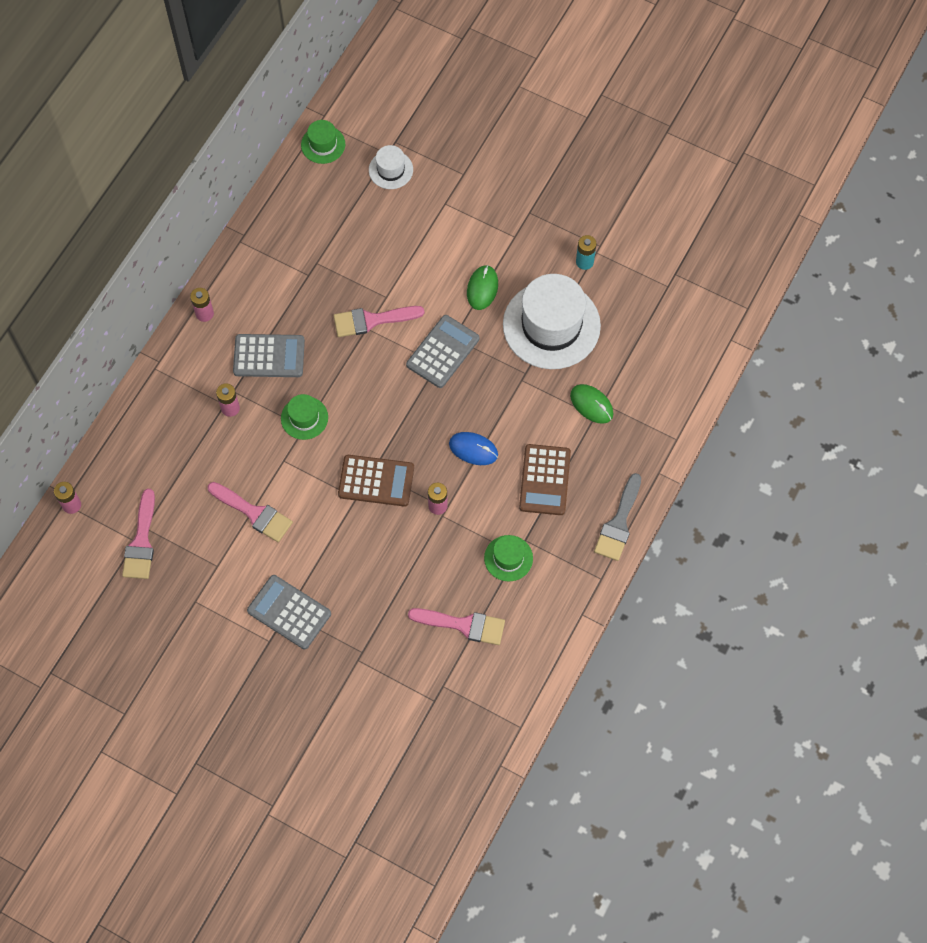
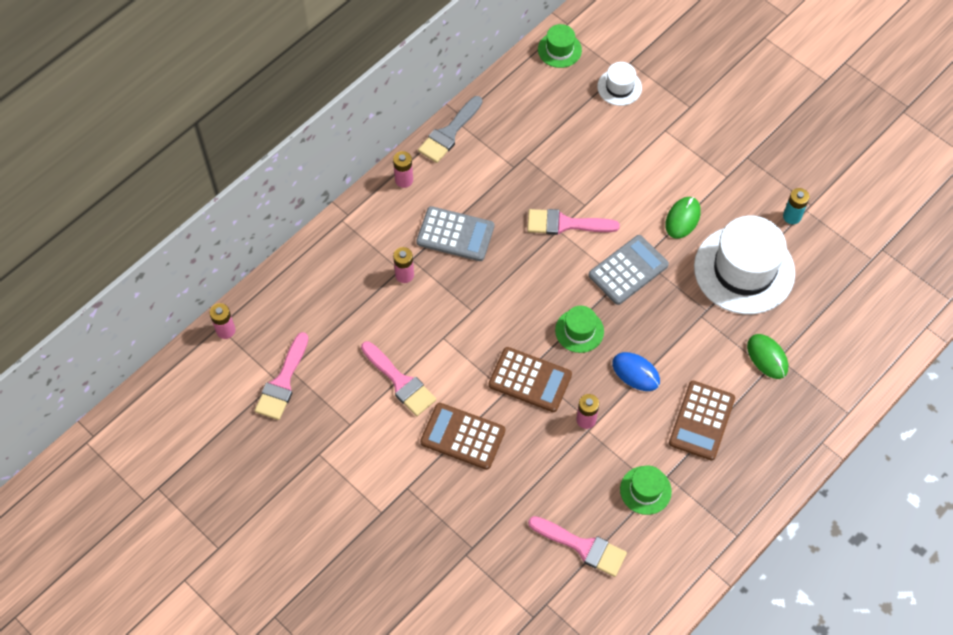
camera: 15 degrees right, 5 degrees down
grey calculator [247,575,331,649] -> none
green hat [281,394,328,440] -> green hat moved to [555,306,604,353]
grey brush [594,473,641,561] -> grey brush moved to [418,96,482,163]
none -> brown calculator [420,403,505,470]

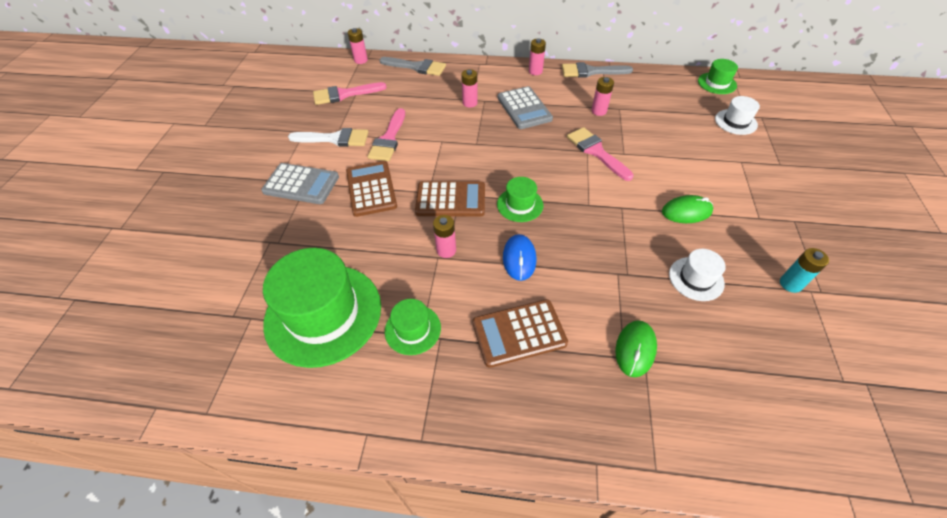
camera: 55 degrees right, 10 degrees down
brown calculator [489,347,572,412] -> brown calculator turned 75 degrees counterclockwise [415,181,485,217]
pink brush [528,516,627,577] -> green hat [263,248,381,368]
grey calculator [589,235,669,305] -> grey calculator moved to [261,163,339,204]
white hat [694,216,795,314] -> white hat [669,249,726,301], size x0.47
none -> white brush [288,128,368,147]
none -> grey brush [379,57,446,76]
none -> pink battery [591,77,614,116]

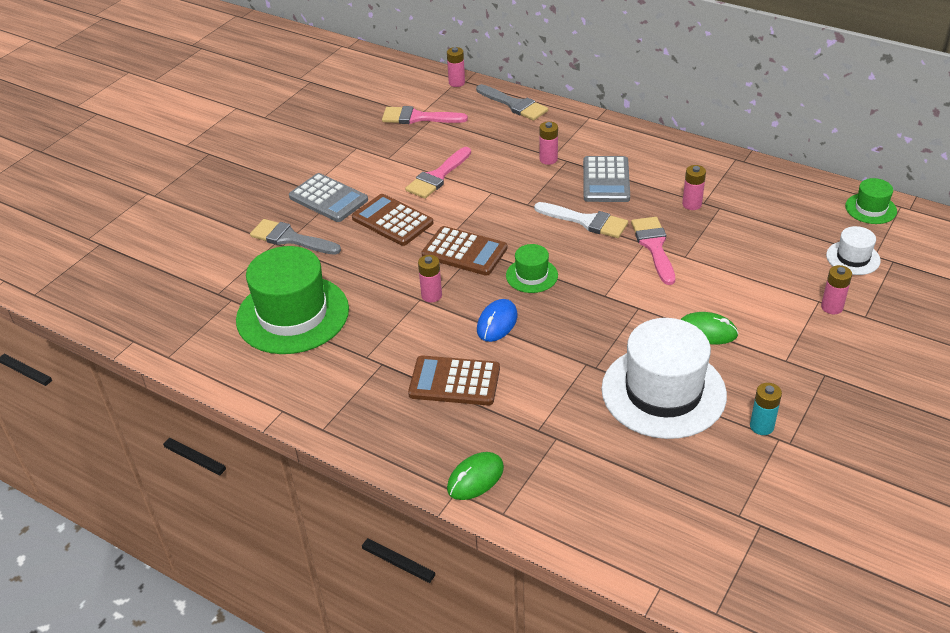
camera: 25 degrees right, 10 degrees down
white brush [288,128,368,147] -> white brush moved to [534,202,628,238]
brown calculator [346,161,397,217] -> brown calculator turned 60 degrees counterclockwise [352,194,433,246]
green hat [385,299,441,355] -> none
pink battery [529,39,546,75] -> pink battery moved to [821,265,852,314]
grey brush [562,62,633,78] -> grey brush moved to [250,219,341,255]
green mouse [615,320,657,377] -> green mouse moved to [447,452,504,500]
white hat [669,249,726,301] -> white hat [602,318,727,439], size x2.11

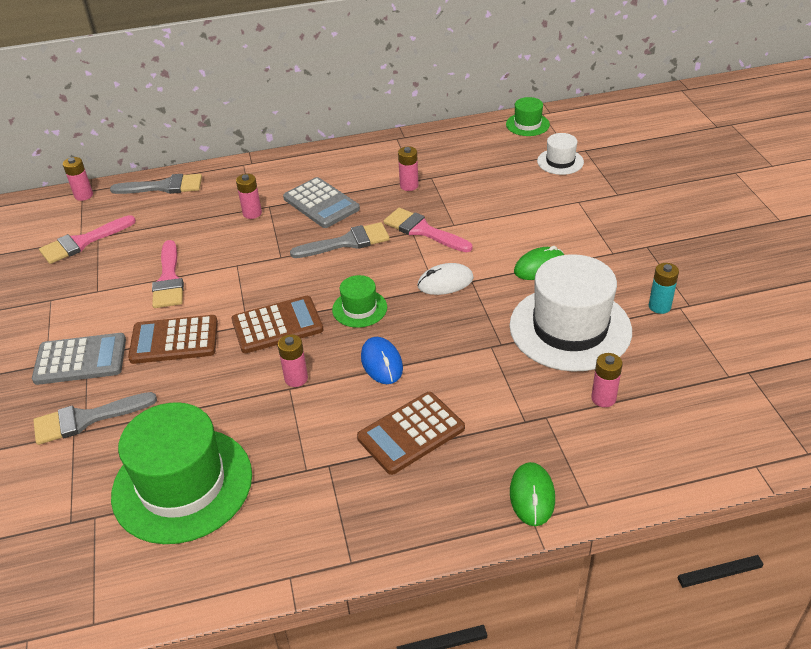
camera: 45 degrees left, 0 degrees up
white brush [534,202,628,238] -> grey brush [290,222,390,258]
pink battery [821,265,852,314] -> pink battery moved to [591,353,623,407]
none -> white mouse [417,263,474,295]

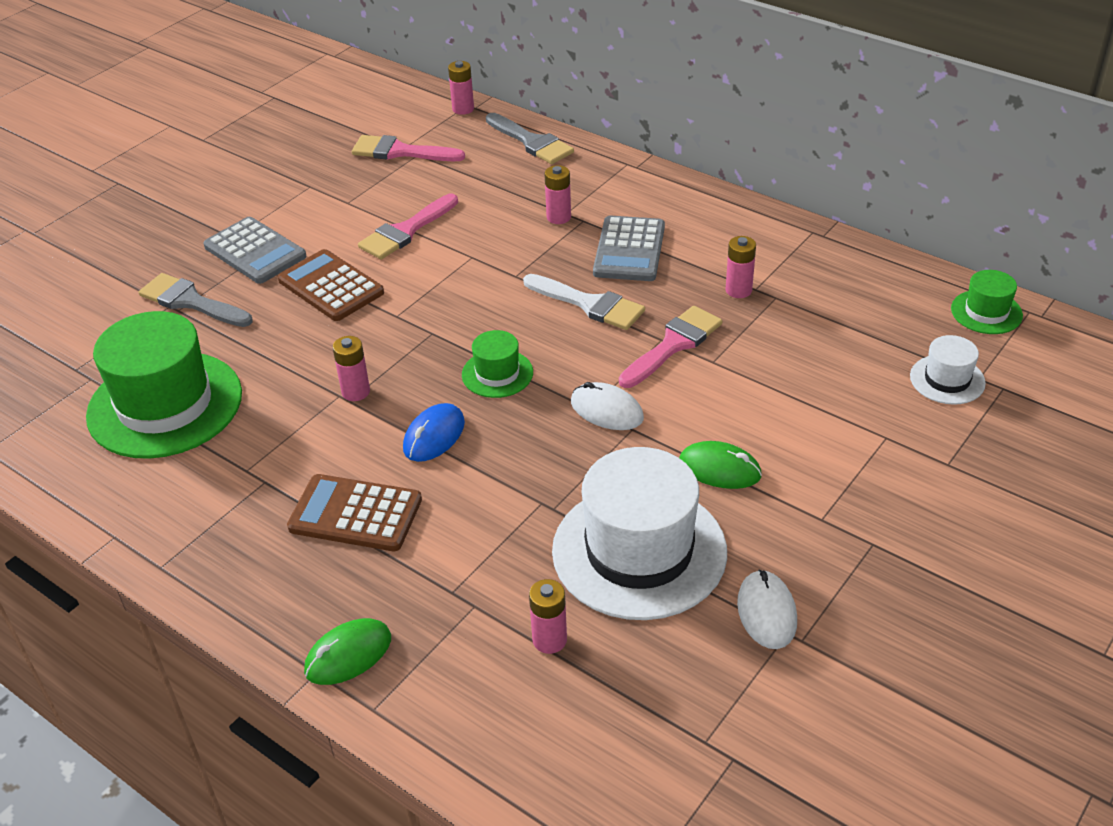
camera: 50 degrees right, 0 degrees up
brown calculator [232,296,323,353] -> none
grey brush [290,222,390,258] -> white brush [523,274,645,330]
pink brush [383,208,472,252] -> pink brush turned 45 degrees clockwise [619,306,722,388]
turquoise battery [649,263,679,314] -> white mouse [737,570,797,649]

